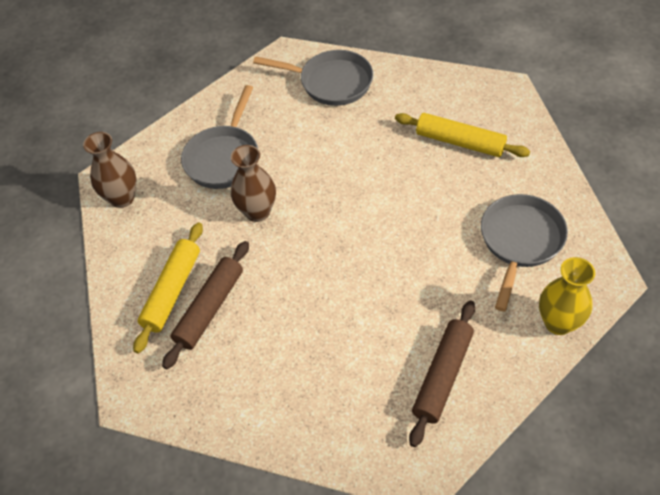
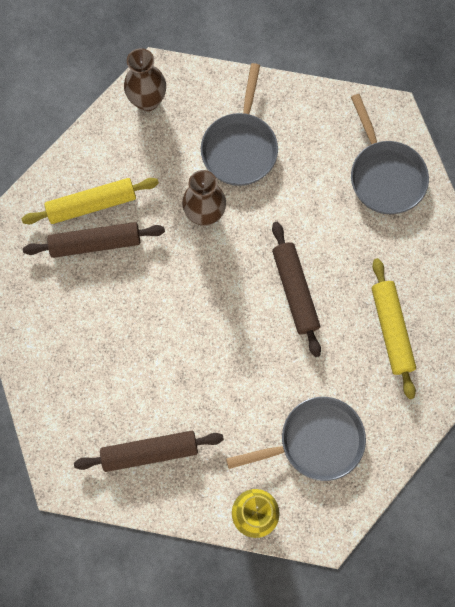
camera: 50 degrees right, 20 degrees up
grey pan [181,85,258,189] -> grey pan turned 60 degrees counterclockwise [201,63,278,186]
none -> brown rolling pin [272,222,321,357]

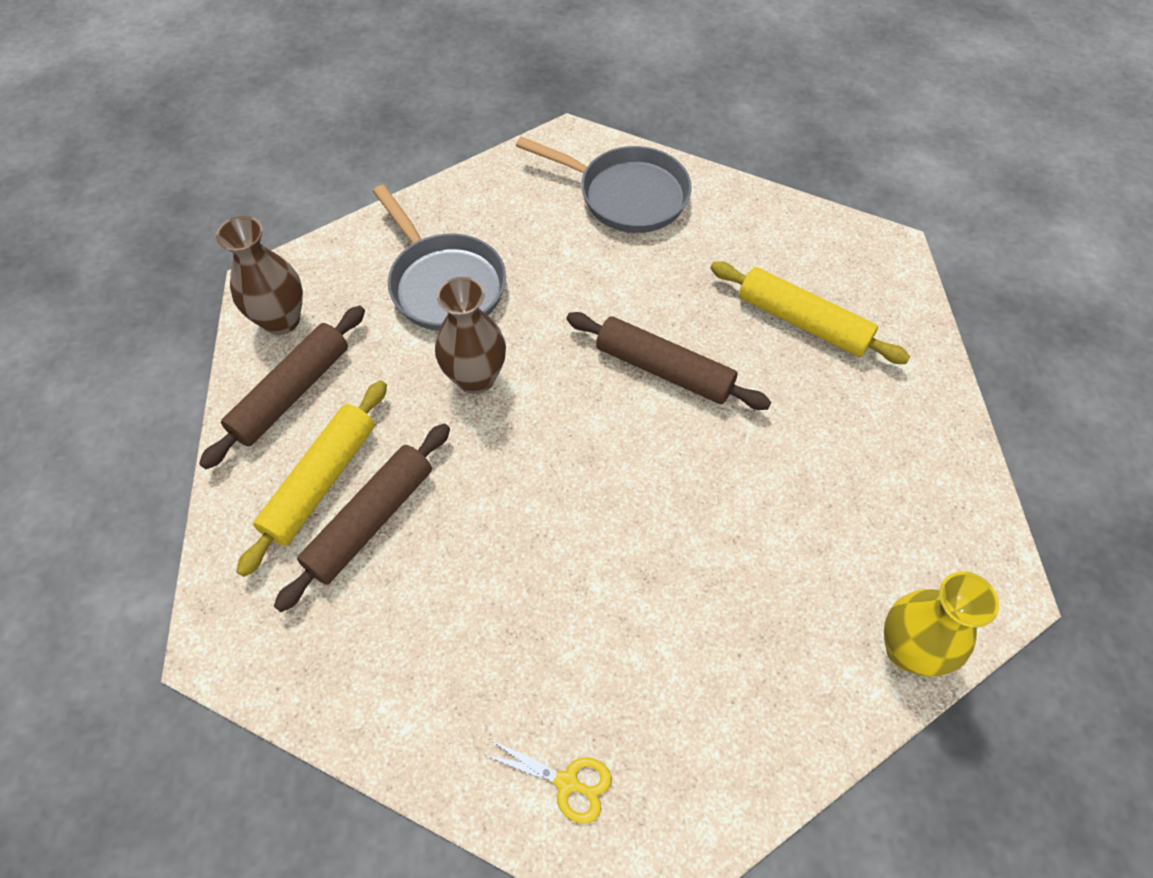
camera: 45 degrees left, 15 degrees down
brown rolling pin [74,431,224,472] -> brown rolling pin moved to [199,306,365,469]
grey pan [226,397,366,481] -> none
none -> yellow scissors [482,739,611,824]

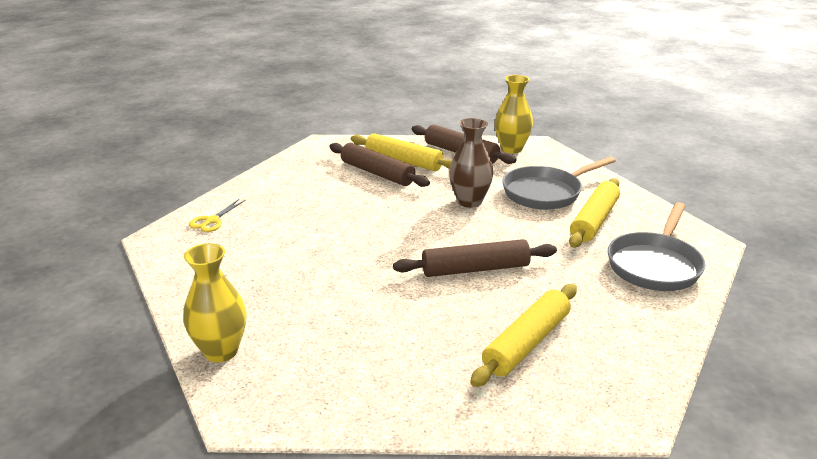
camera: 95 degrees right, 30 degrees down
brown vase [216,216,303,335] -> yellow vase [495,75,533,154]
brown rolling pin [566,312,771,410] -> brown rolling pin turned 45 degrees clockwise [393,239,557,277]
none -> yellow rolling pin [569,178,620,248]

